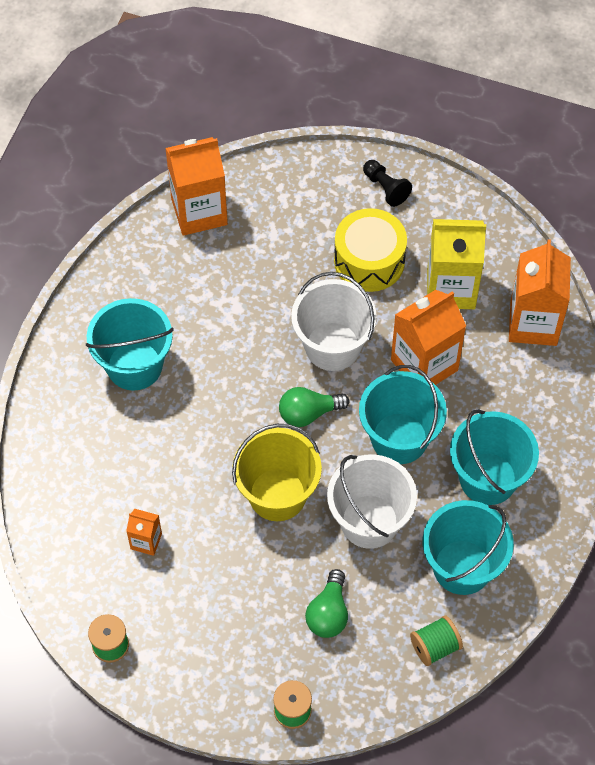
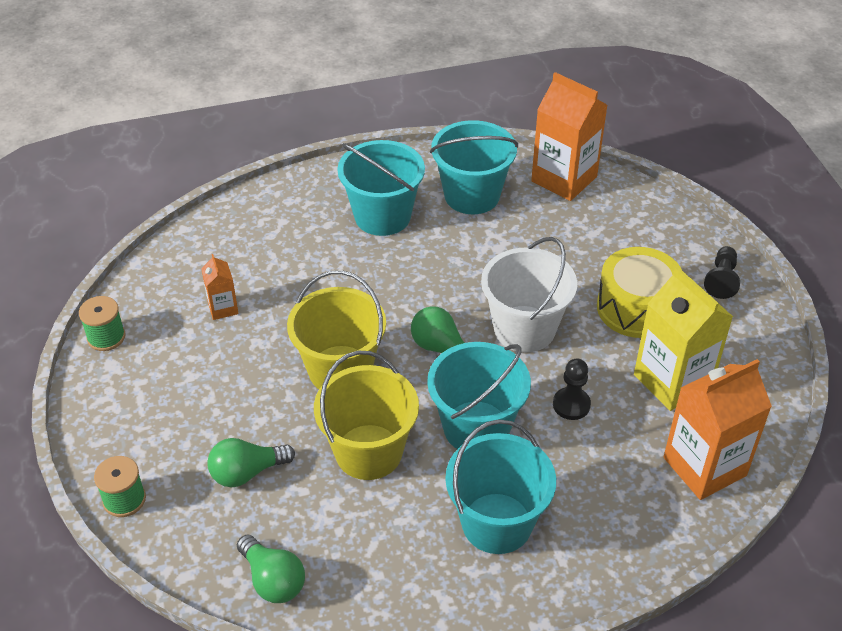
camera: 55 degrees right, 15 degrees down
white bucket [327,454,417,549] -> yellow bucket [314,351,419,480]
orange carton [391,290,466,385] -> black pawn [553,359,591,420]
green spool [410,615,463,666] -> green light bulb [237,534,305,603]
turquoise bucket [423,500,514,595] -> turquoise bucket moved to [430,120,518,214]

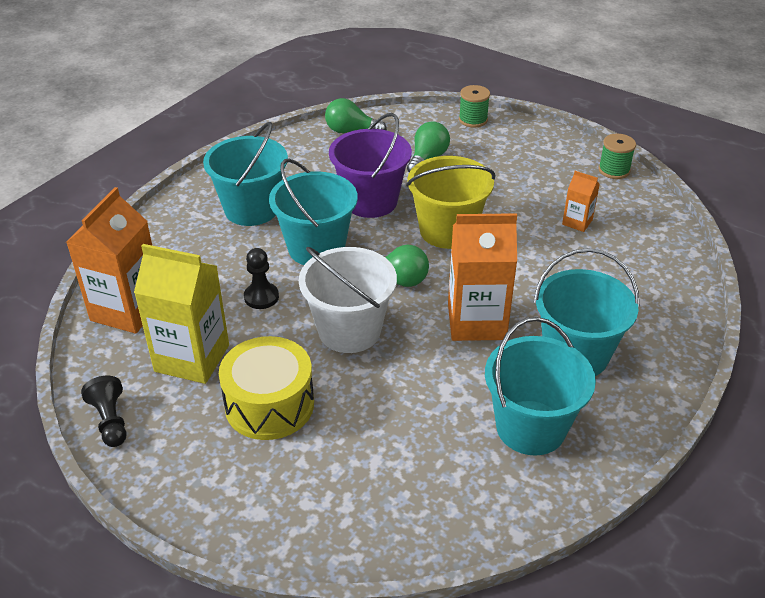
camera: 140 degrees right, 5 degrees down
yellow bucket [314,351,419,480] -> purple bucket [329,113,412,218]
orange carton [531,72,607,201] -> orange carton moved to [448,213,517,341]
black pawn [704,246,740,299] -> black pawn moved to [81,376,126,447]

